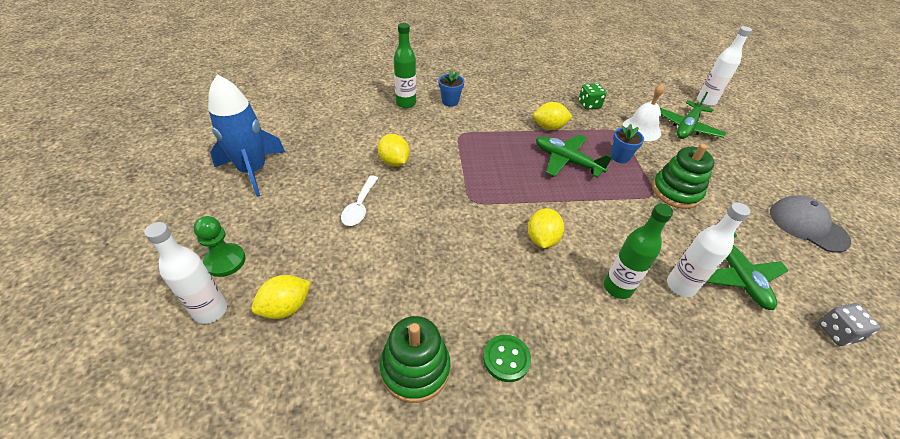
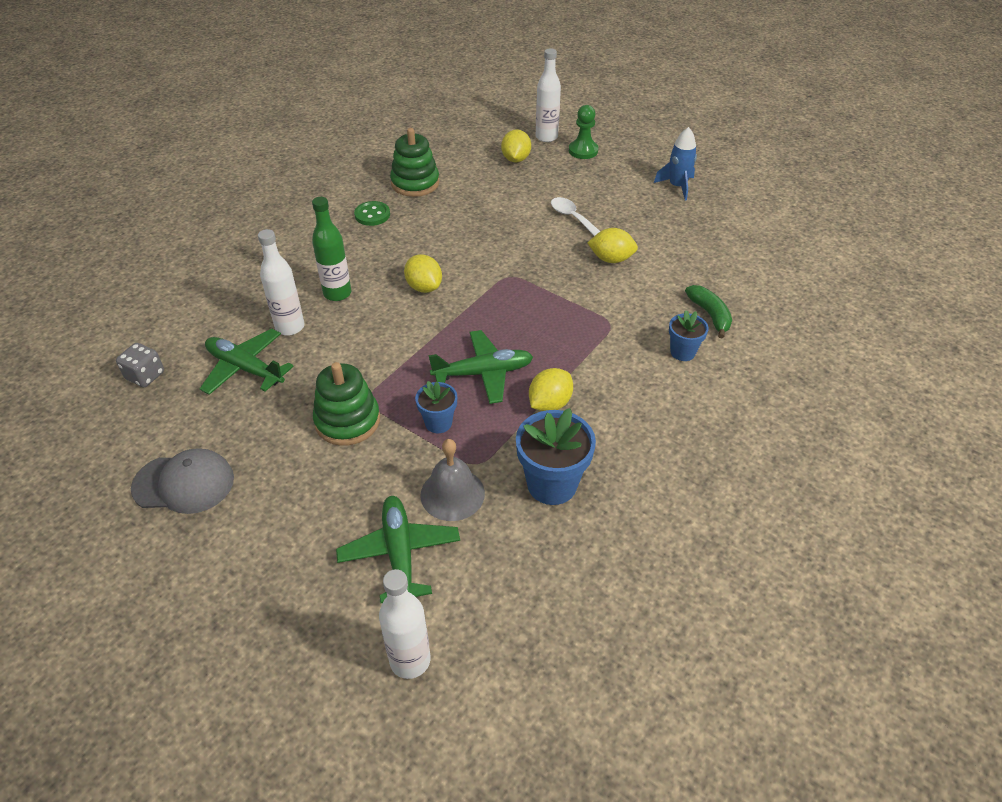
camera: 135 degrees right, 0 degrees up
blue rocket [208,74,285,197] -> blue rocket [654,127,697,201], size x0.62
green bottle [394,23,416,108] -> green banana [685,285,732,338]
green dice [578,83,607,110] -> blue flower pot [516,408,596,505]
white bell [622,84,664,141] -> grey bell [420,439,485,521]

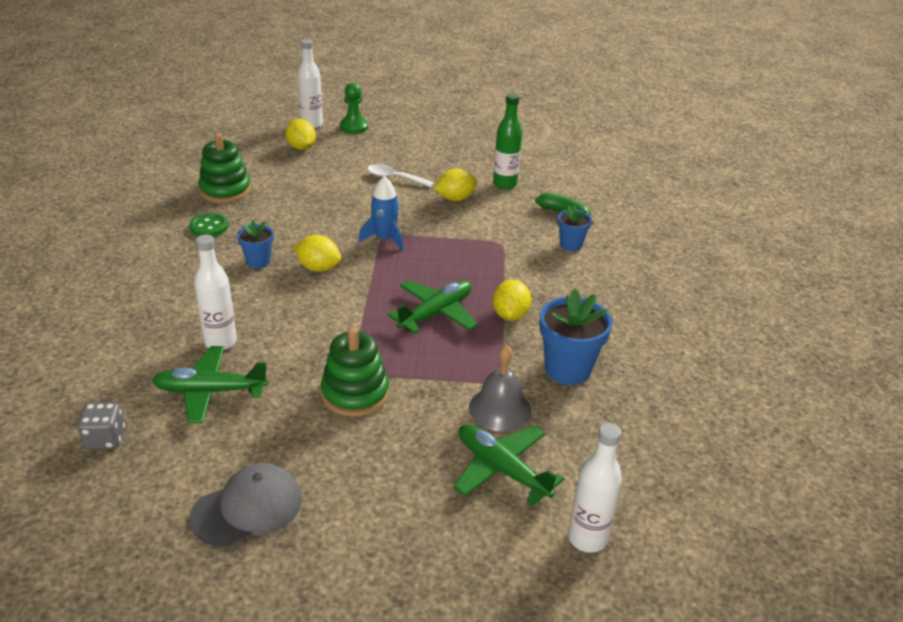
camera: 35 degrees left, 10 degrees down
green bottle [312,197,351,301] -> green bottle moved to [493,94,522,189]
blue flower pot [415,381,457,433] -> blue flower pot moved to [237,220,274,268]
blue rocket [654,127,697,201] -> blue rocket moved to [358,176,404,251]

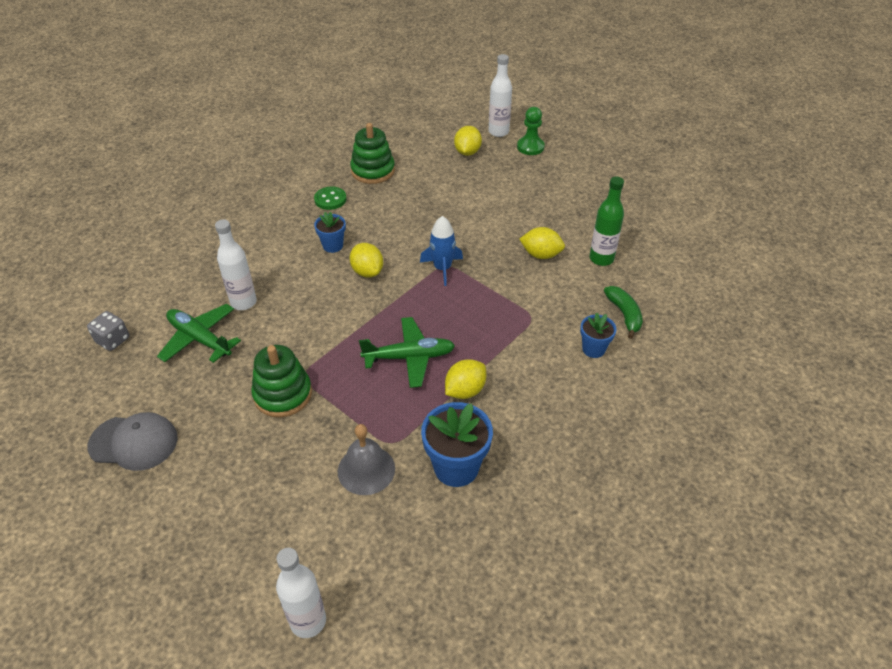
camera: 40 degrees right, 10 degrees up
white spoon [367,164,434,188] -> none
green plane [454,424,564,506] -> none

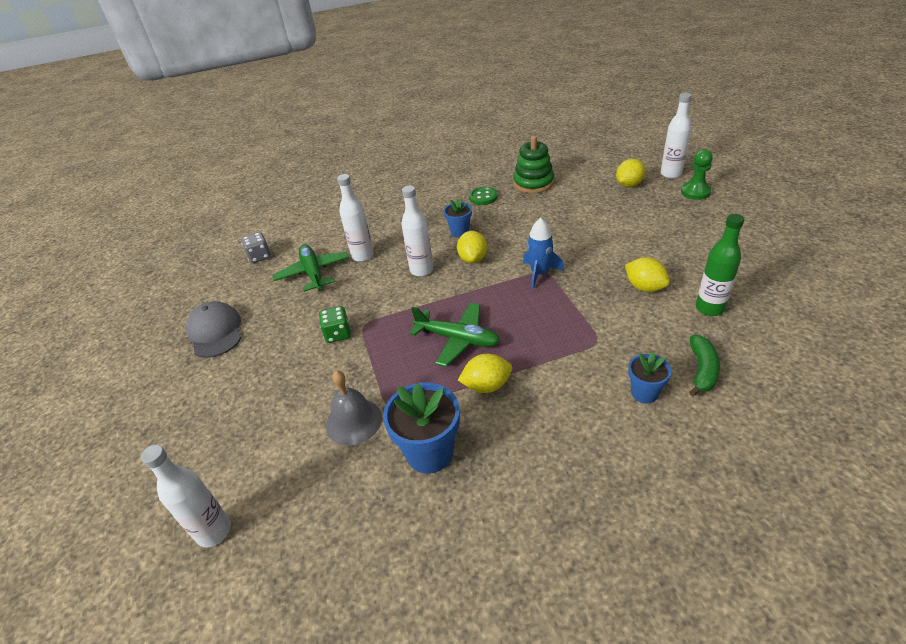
camera: 35 degrees right, 5 degrees down
grey cap [88,412,178,471] -> grey cap turned 150 degrees counterclockwise [186,301,241,358]
green stacking toy [251,345,312,417] -> green dice [319,306,351,343]
none -> white bottle [402,186,433,276]

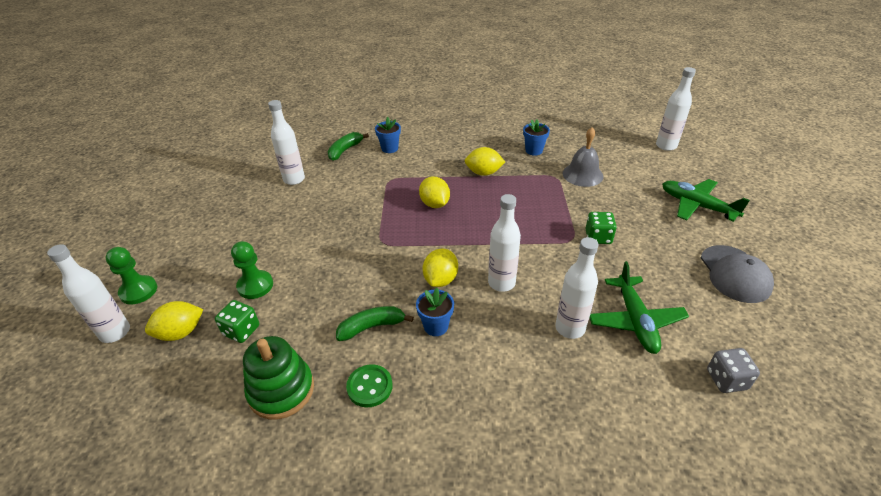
camera: 165 degrees left, 0 degrees up
blue flower pot [383,382,460,474] -> blue flower pot [523,119,550,156], size x0.58
green plane [410,303,500,367] -> green plane moved to [662,179,750,222]
blue rocket [523,218,564,289] -> none
yellow lemon [625,257,670,292] -> yellow lemon moved to [419,176,450,208]
green bottle [696,214,744,316] -> white bottle [268,100,305,185]
none -> green dice [215,300,259,343]
none -> green pawn [231,241,273,299]
none -> green banana [336,306,414,341]

